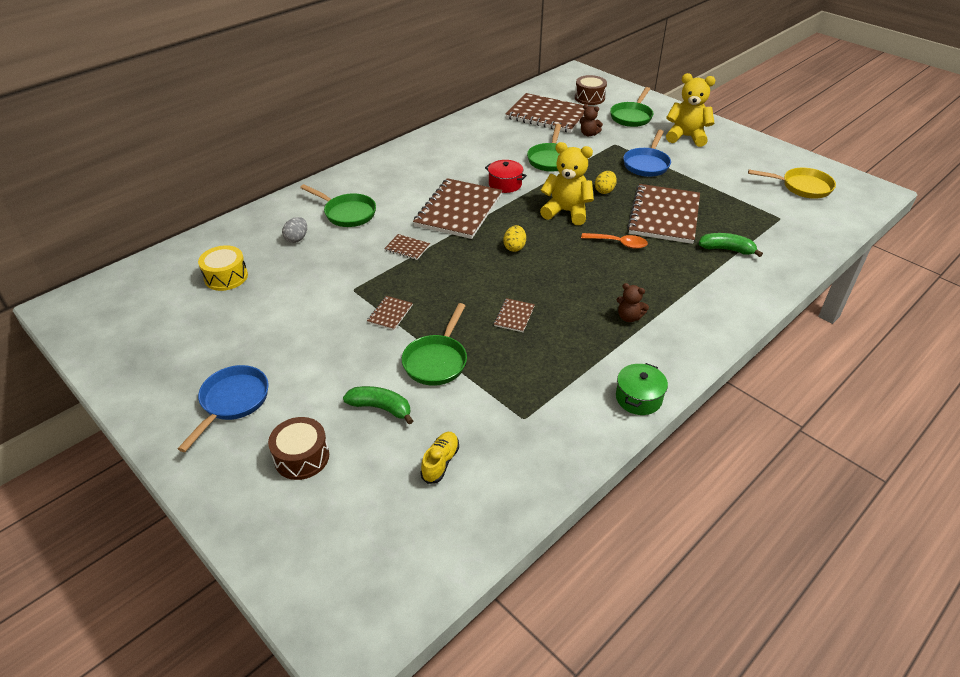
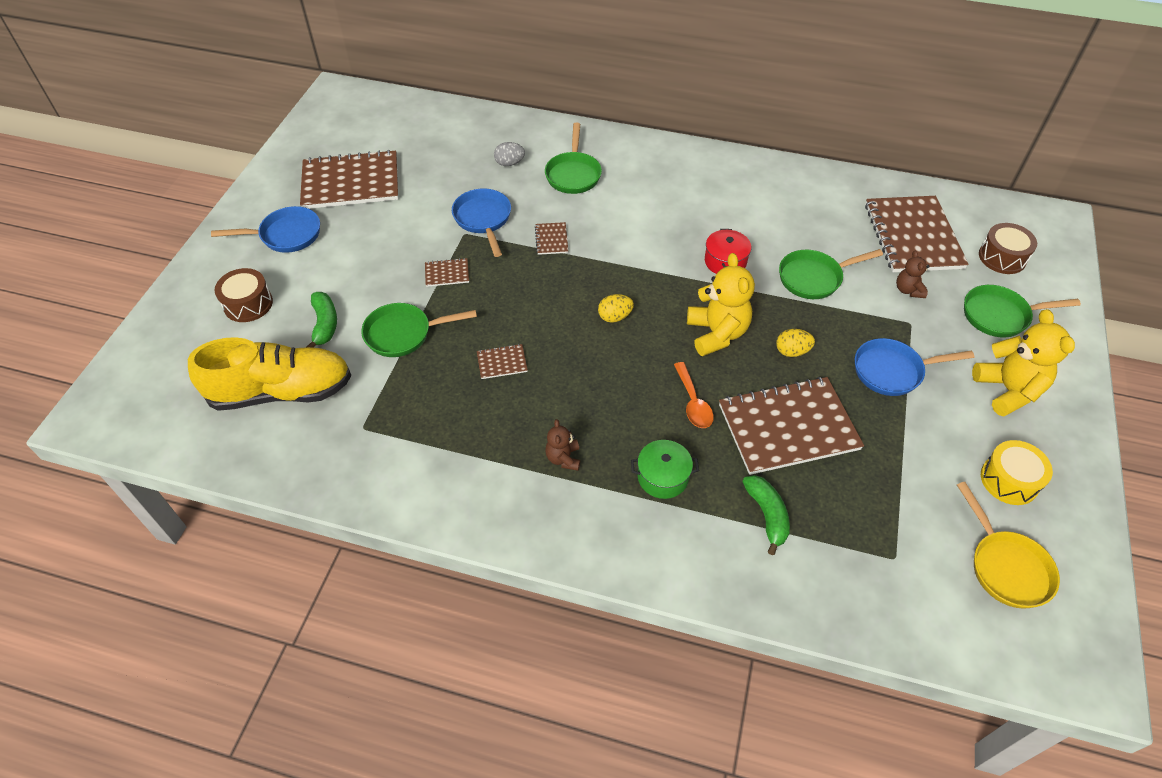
camera: 60 degrees right, 10 degrees up
yellow drum [198,245,248,291] -> yellow drum moved to [981,440,1053,505]
brown notebook [413,178,502,239] -> brown notebook moved to [300,150,398,209]
yellow shoe [420,432,459,484] -> yellow shoe [188,337,351,411], size x2.41
green pot [616,363,668,415] -> green pot moved to [631,440,699,499]
none -> blue pan [452,189,511,257]

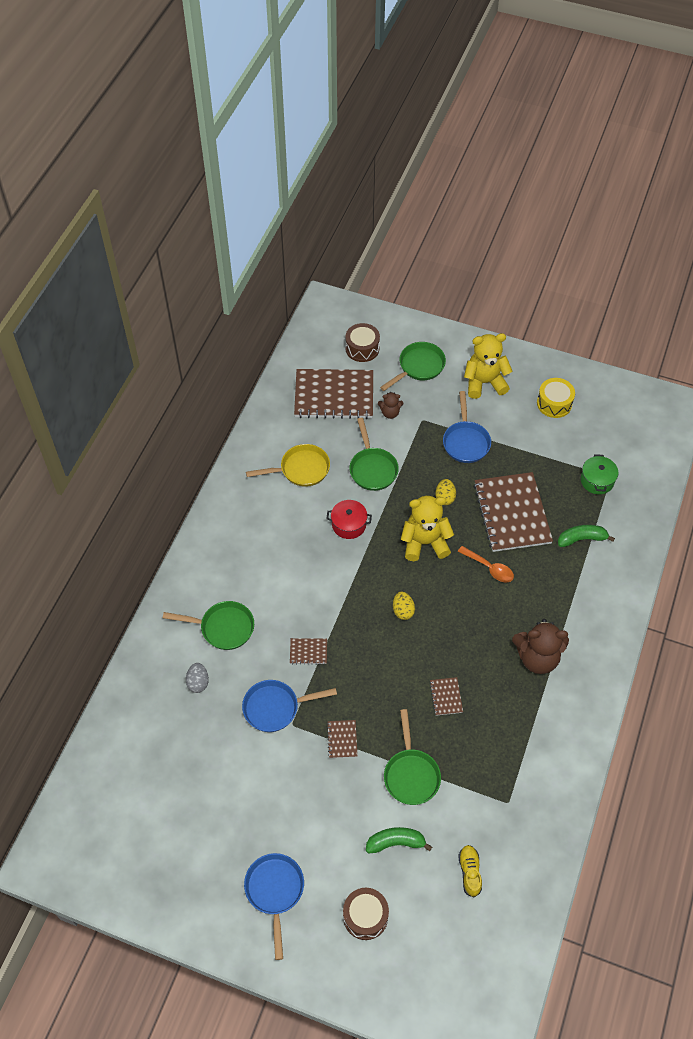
camera: 85 degrees left, 5 degrees up
yellow shoe [188,337,351,411] -> yellow shoe [458,845,482,898], size x0.42
brown notebook [300,150,398,209] -> none
brown teddy bear [545,419,580,471] -> brown teddy bear [512,619,569,674], size x1.92
green pot [631,440,699,499] -> green pot moved to [581,454,618,494]
orange spoon [674,362,714,428] -> orange spoon turned 45 degrees clockwise [458,546,514,582]
yellow pan [957,482,1060,609] -> yellow pan moved to [246,444,330,487]
green pan [964,285,1081,338] -> green pan turned 135 degrees counterclockwise [380,342,446,391]

